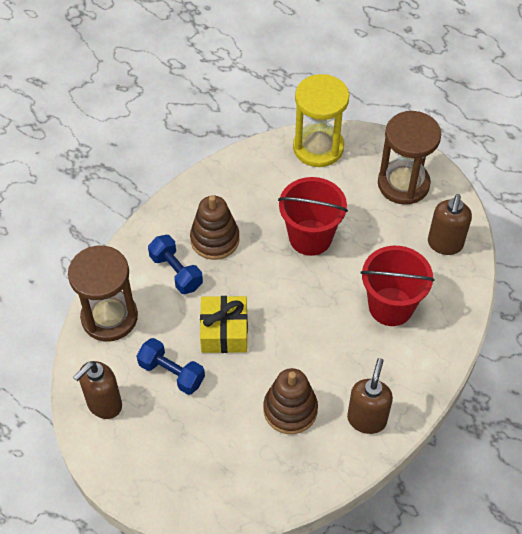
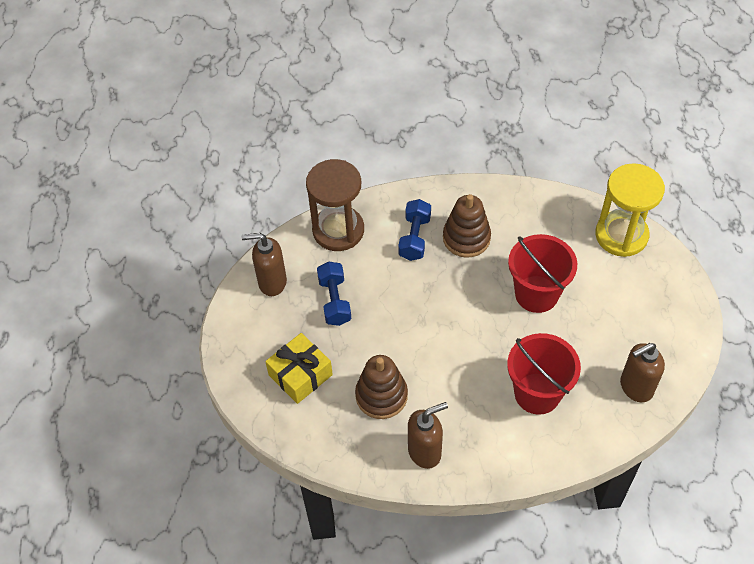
camera: 50 degrees right, 0 degrees up
yellow gift [200,296,248,353] -> yellow gift moved to [265,333,333,404]
brown hourglass [378,111,441,205] -> none

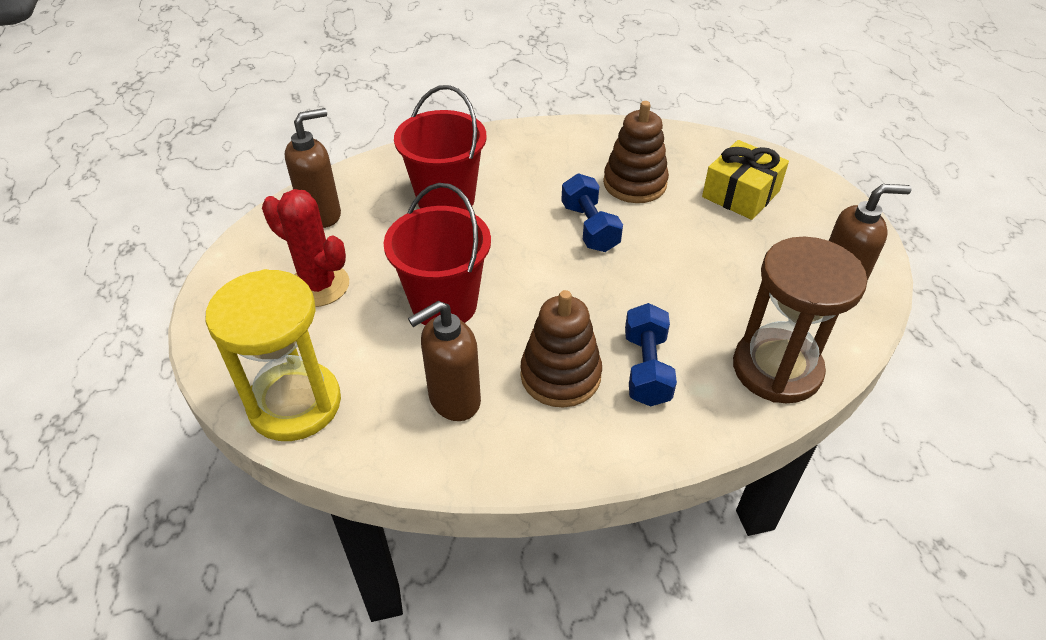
camera: 170 degrees right, 10 degrees down
blue dumbbell [317,261,352,326] -> blue dumbbell moved to [561,174,623,252]
brown soap dispenser [408,402,448,469] -> brown soap dispenser moved to [408,301,481,421]
none -> red cactus [262,189,349,307]

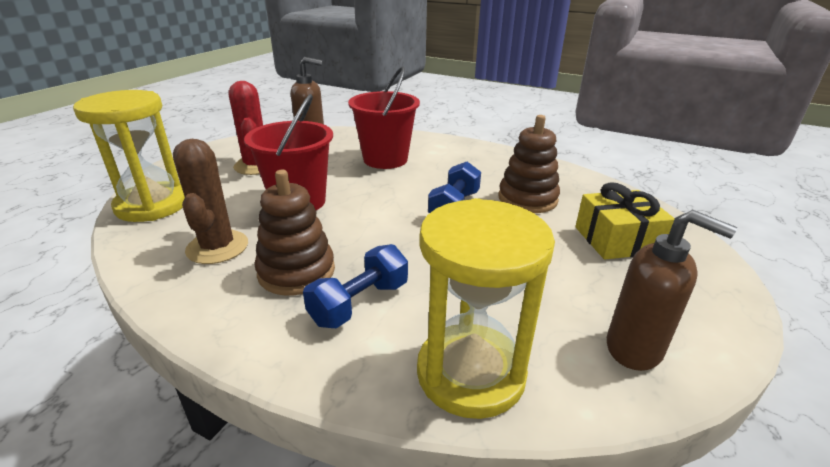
camera: 40 degrees right, 15 degrees down
brown soap dispenser [408,301,481,421] -> brown cactus [173,139,248,264]
brown hourglass [733,236,867,403] -> yellow hourglass [417,198,555,419]

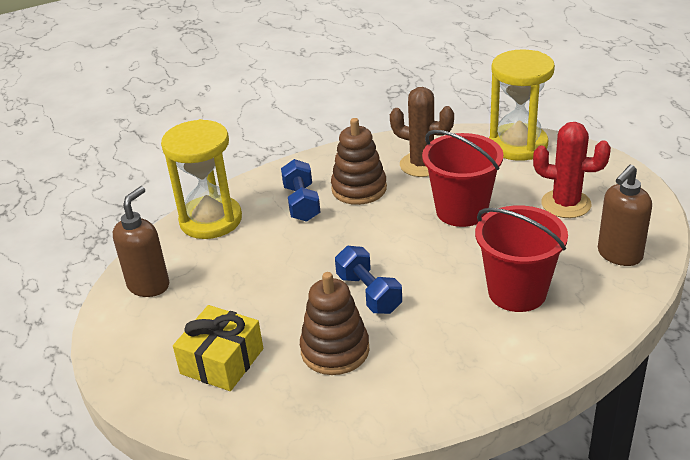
camera: 130 degrees right, 5 degrees up
brown soap dispenser [607,210,737,371] -> brown soap dispenser turned 135 degrees clockwise [113,186,169,297]

